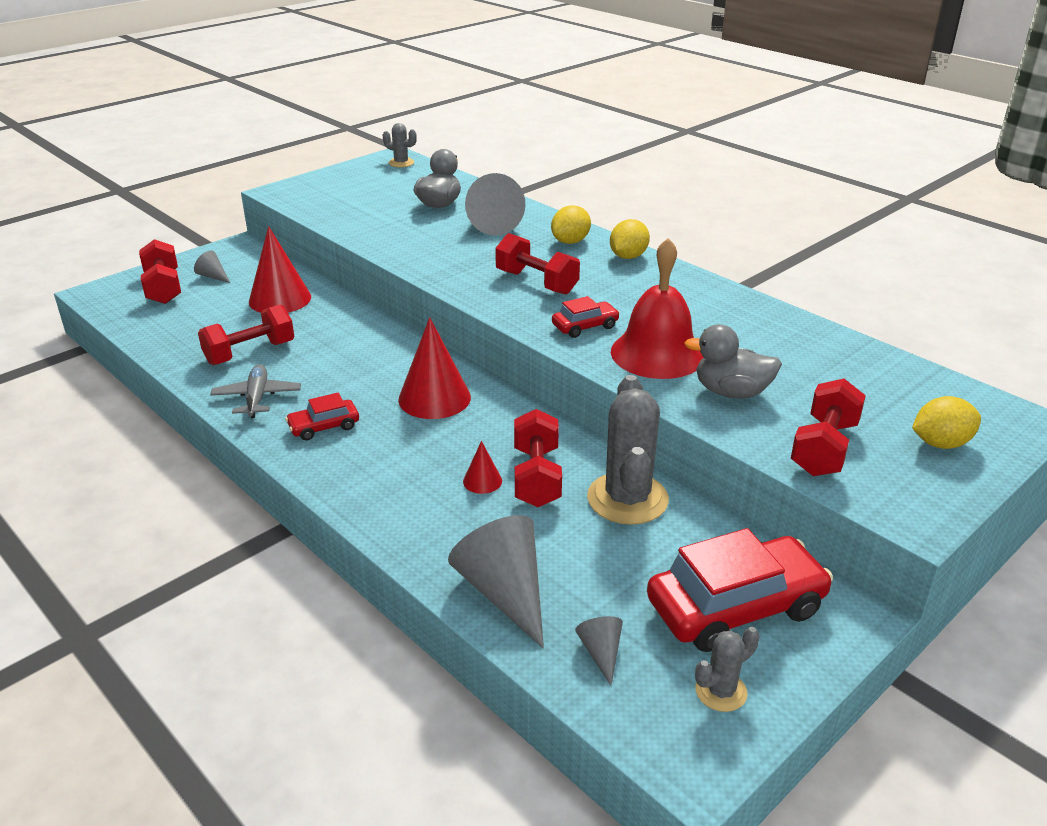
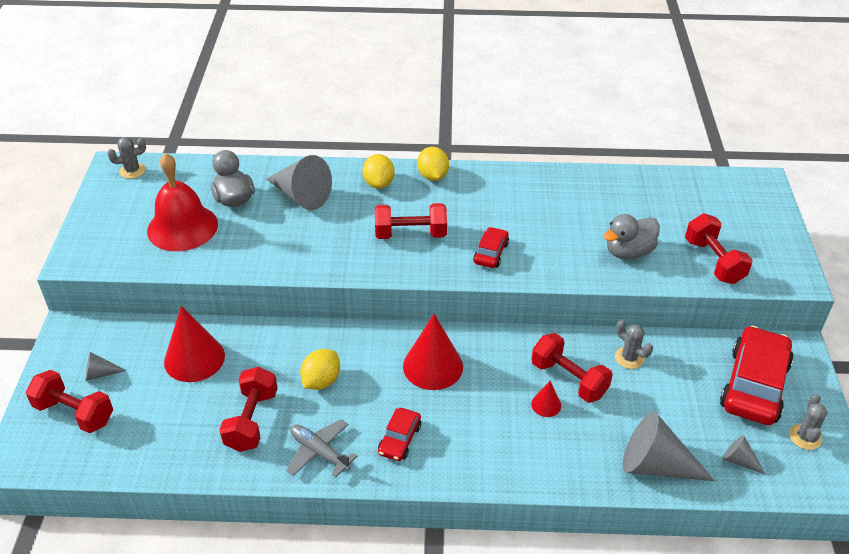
camera: 45 degrees left, 10 degrees up
grey cactus [587,375,669,525] -> grey cactus [615,320,653,369], size x0.50
red bell [611,238,704,379] -> red bell moved to [147,153,218,251]
yellow lemon [912,396,981,449] -> yellow lemon moved to [300,349,340,390]

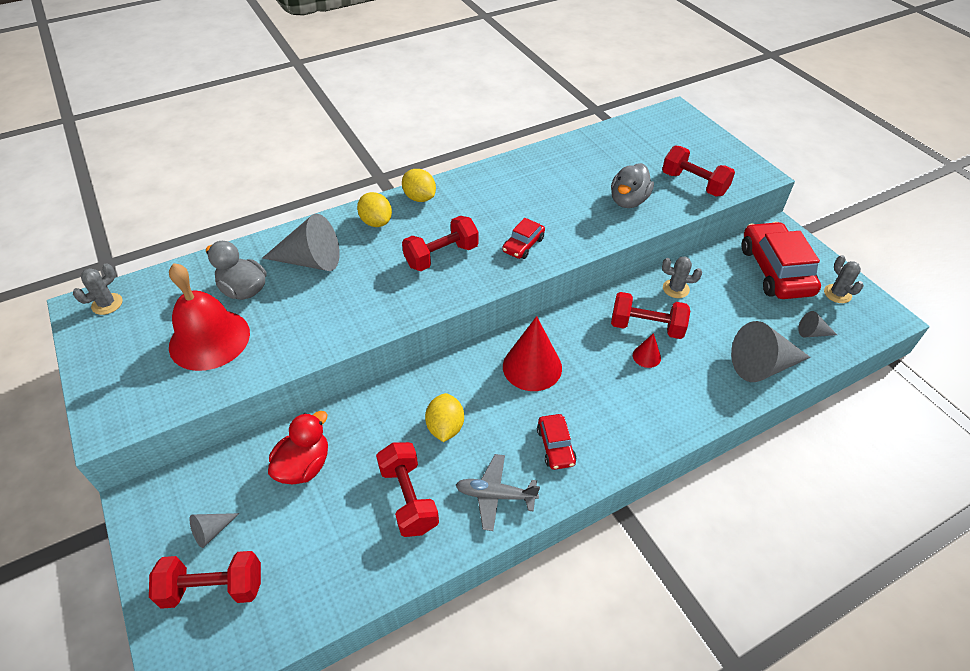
camera: 30 degrees left, 5 degrees up
red cone [164,306,225,382] -> red duck [268,411,328,484]
red car [473,227,509,268] -> red car turned 135 degrees counterclockwise [502,218,545,259]

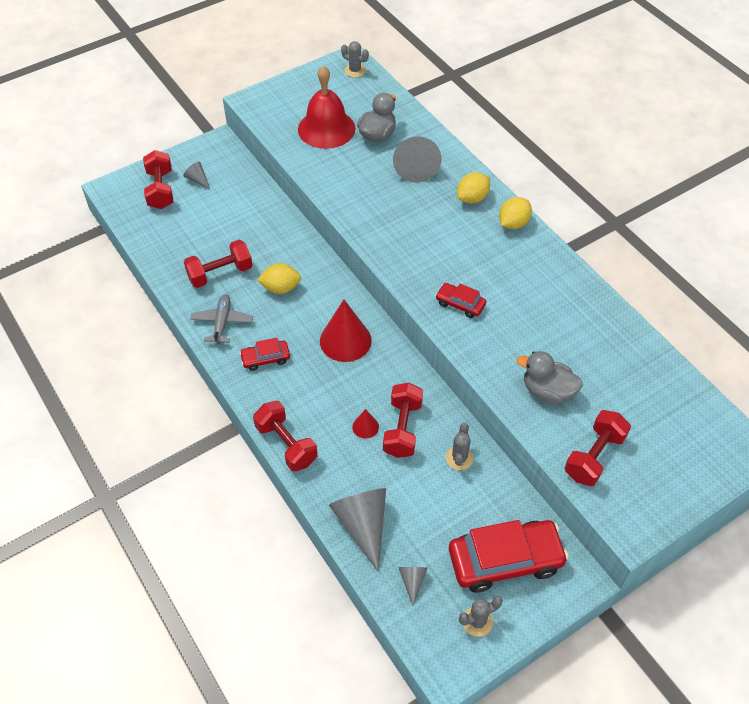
camera: 85 degrees right, 5 degrees up
red duck [268,411,328,484] -> none
red dumbbell [402,216,479,271] -> red dumbbell moved to [253,401,318,471]

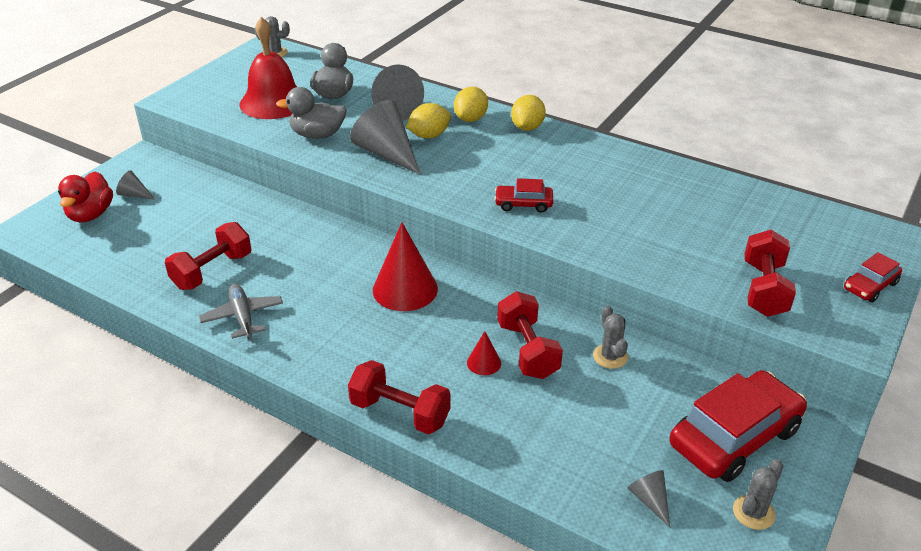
camera: 25 degrees left, 15 degrees down
red dumbbell [143,150,173,209] -> red duck [58,171,113,222]
red car [239,338,290,371] -> red car moved to [844,252,902,302]
yellow lemon [257,263,301,294] -> yellow lemon moved to [406,103,451,138]
grey cone [329,488,386,572] -> grey cone moved to [350,100,421,175]
grey duck [517,351,583,404] -> grey duck moved to [276,87,347,139]

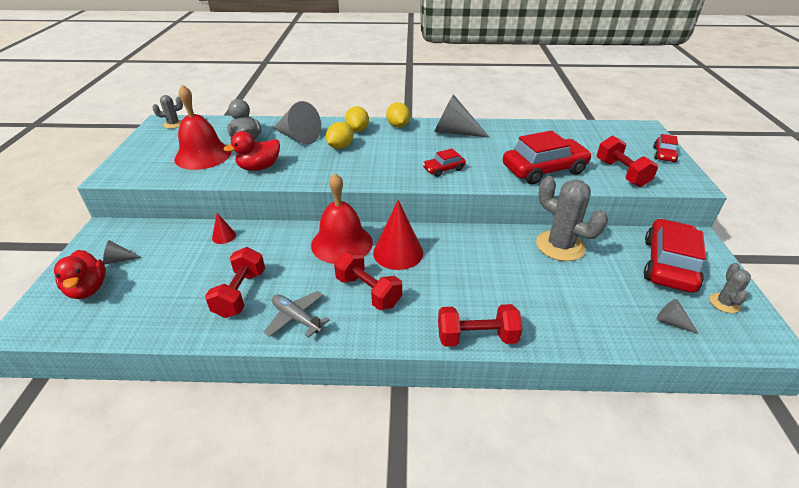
camera: 30 degrees left, 0 degrees up
grey duck [276,87,347,139] -> red duck [223,131,280,171]
grey cone [350,100,421,175] -> grey cone moved to [434,94,490,138]
red cone [467,331,501,375] -> red cone moved to [212,213,236,244]
red dumbbell [497,291,563,379] -> red dumbbell moved to [334,251,402,310]
grey cactus [593,306,628,369] -> grey cactus [536,176,608,261], size x1.98
none -> red bell [311,173,373,264]
none -> red car [503,130,592,184]

